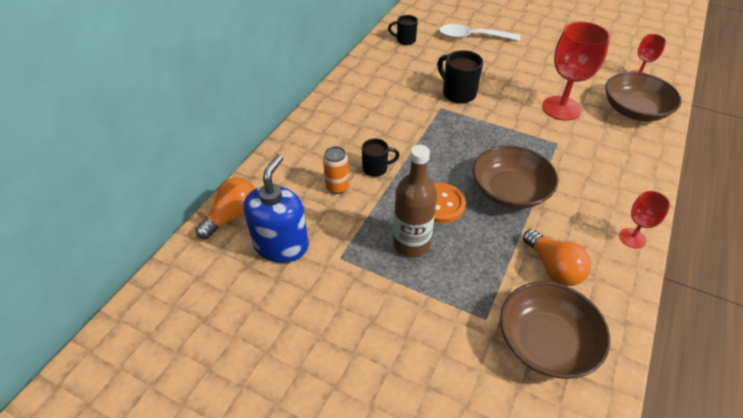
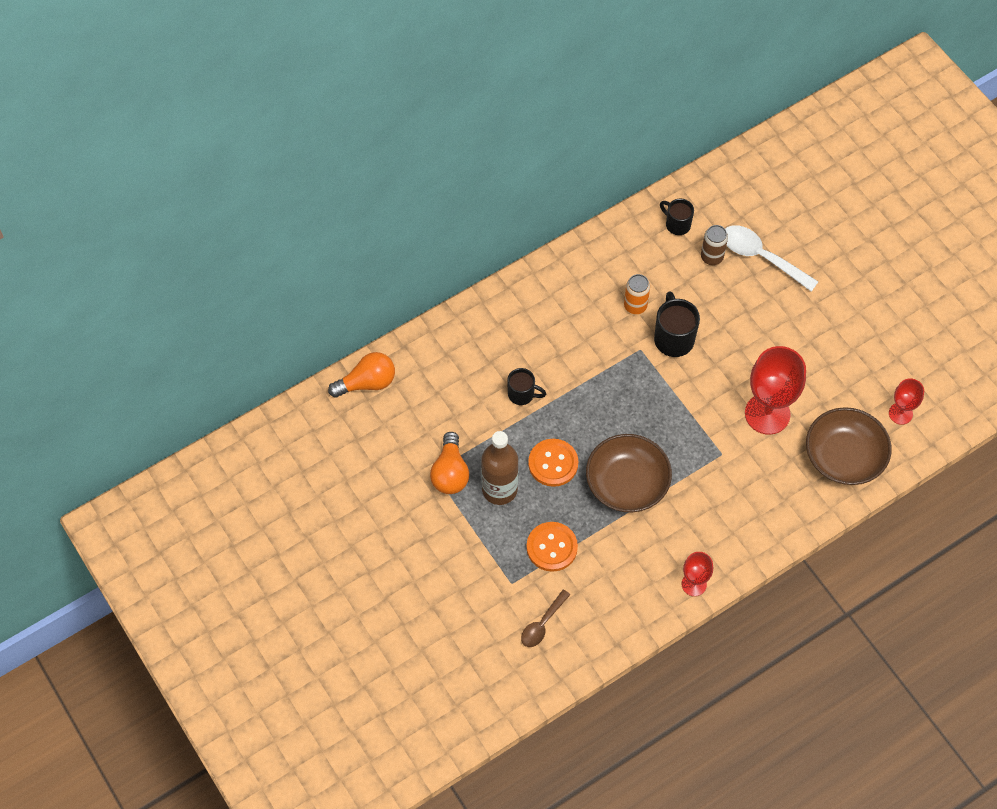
camera: 30 degrees right, 15 degrees up
blue soap dispenser [243,154,309,263] -> none
orange can [323,146,349,194] -> orange can moved to [624,274,650,314]
brown bowl [500,282,610,379] -> brown spoon [521,590,570,647]
orange light bulb [523,229,591,286] -> orange light bulb moved to [430,432,469,494]
none -> orange button [527,522,578,572]
none -> brown can [701,225,728,265]

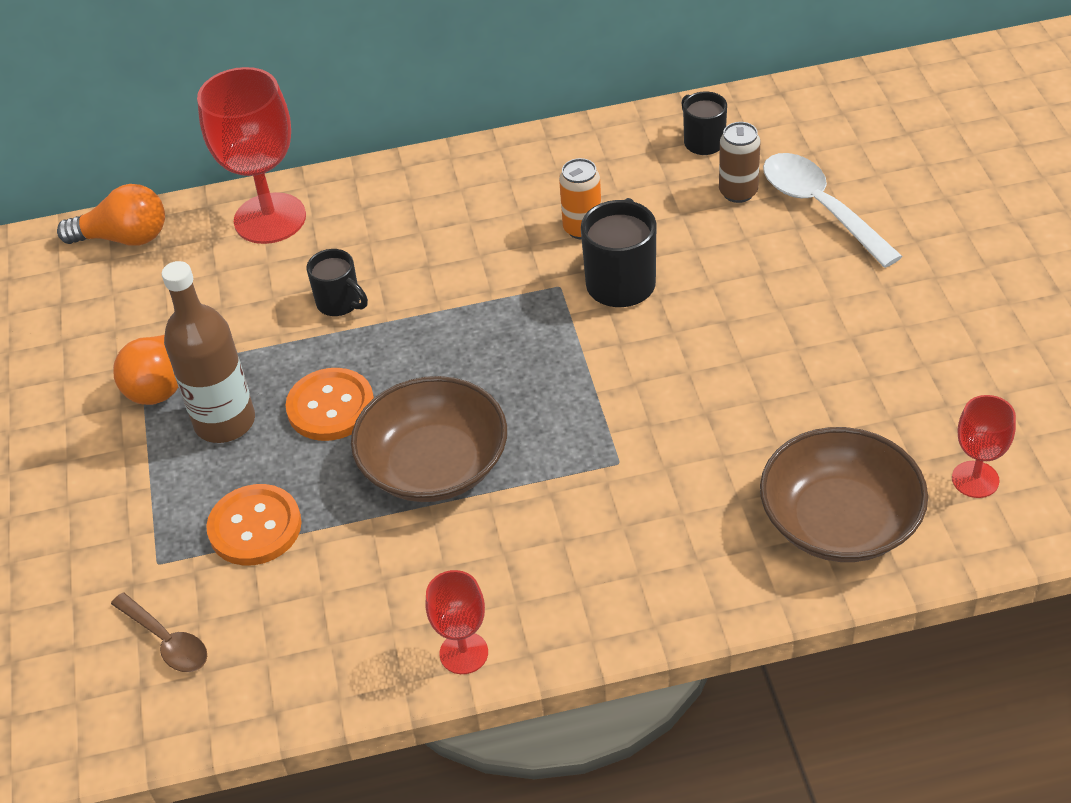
camera: 25 degrees right, 15 degrees down
brown spoon [521,590,570,647] -> brown spoon turned 105 degrees counterclockwise [111,593,207,672]
red goblet [745,346,806,435] -> red goblet moved to [197,67,306,244]

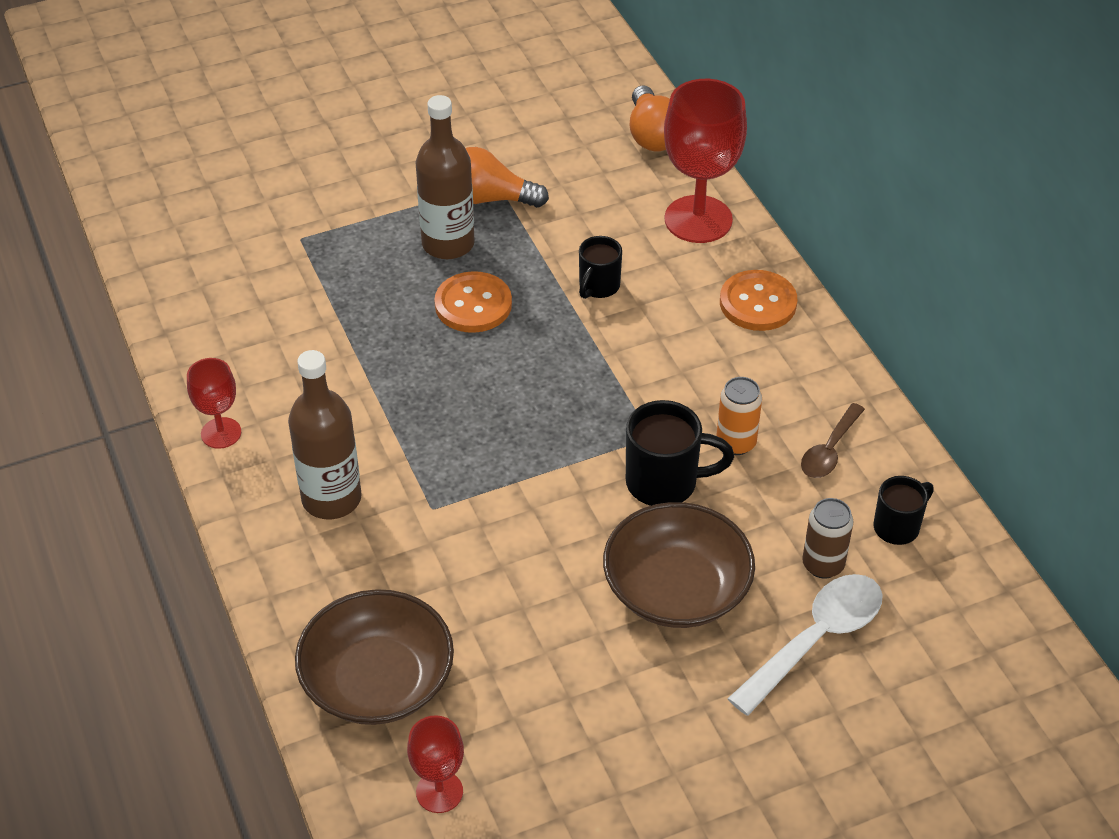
camera: 75 degrees right, 0 degrees up
brown spoon [111,593,207,672] -> brown spoon moved to [801,403,865,478]
orange button [206,484,302,565] -> orange button moved to [720,270,797,331]
brown bowl [351,376,507,502] -> brown bowl moved to [603,502,755,628]
none -> brown bottle [288,350,362,519]

